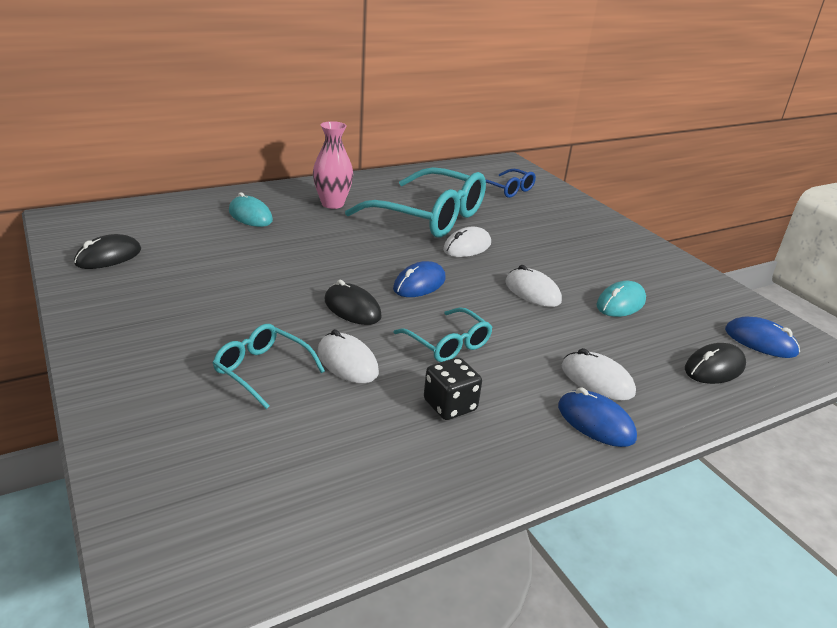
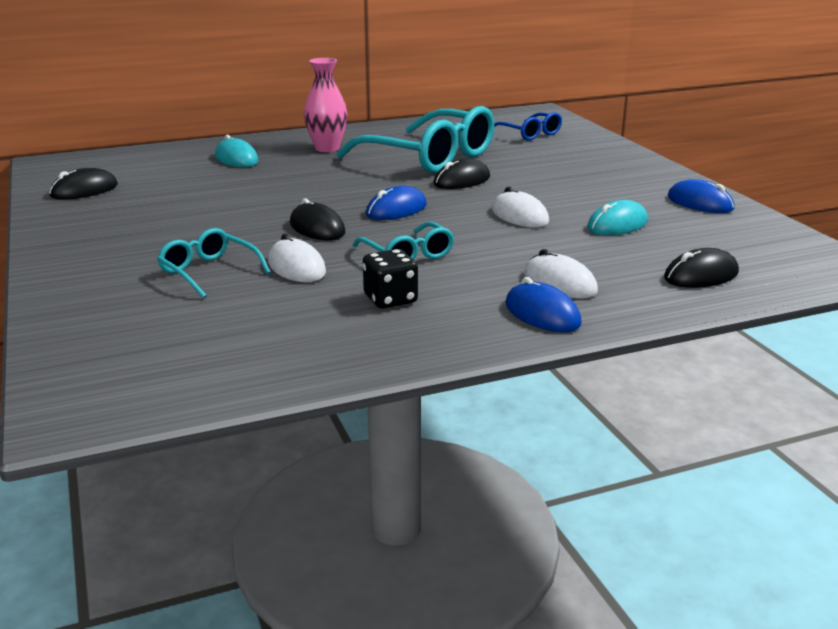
camera: 10 degrees right, 5 degrees down
white mouse [443,227,491,257] -> black mouse [434,159,490,189]
blue mouse [725,316,800,358] -> blue mouse moved to [668,179,734,213]

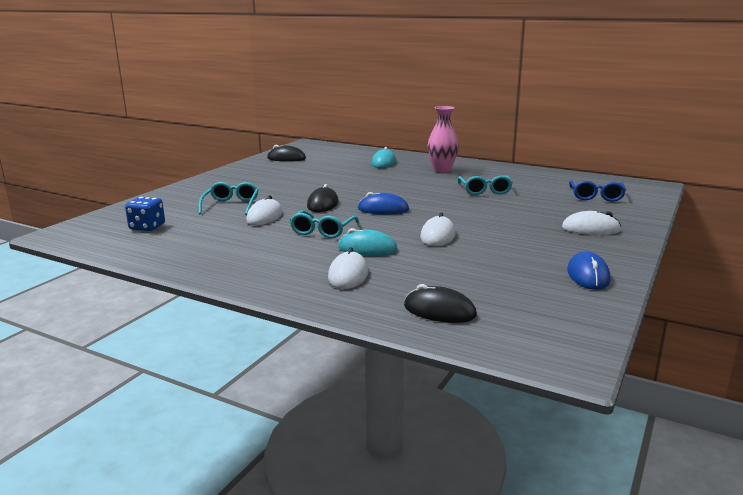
camera: 50 degrees right, 5 degrees down
turquoise glasses [337,106,494,173] -> turquoise glasses [458,175,513,195], size x0.50
black dice [363,249,418,309] -> none
black mouse [434,159,490,189] -> none
blue mouse [505,277,582,332] -> none
turquoise mouse [587,200,648,235] -> turquoise mouse moved to [338,228,398,256]
none -> blue dice [125,197,165,231]
none -> white mouse [562,211,621,235]

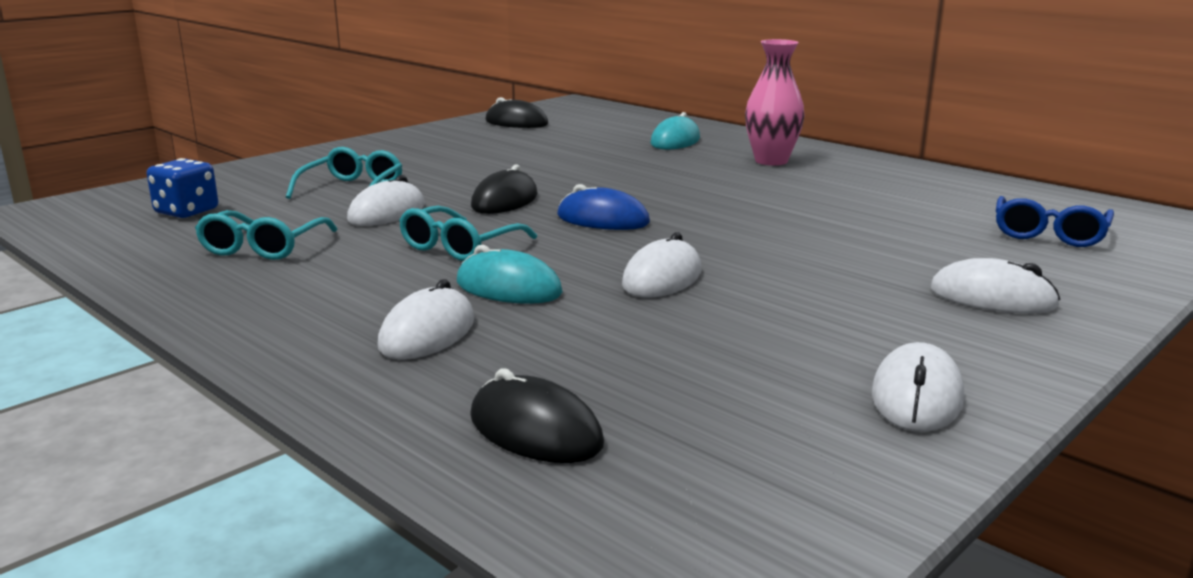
camera: 15 degrees right, 0 degrees up
turquoise glasses [458,175,513,195] -> turquoise glasses moved to [195,210,338,260]
blue mouse [567,251,610,290] -> white mouse [872,342,964,432]

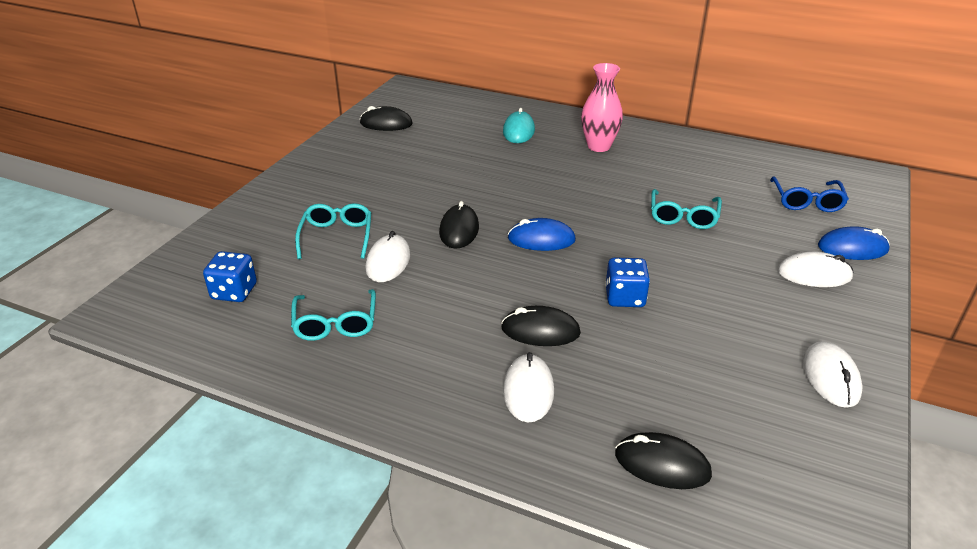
camera: 20 degrees left, 15 degrees up
turquoise glasses [399,206,537,261] -> turquoise glasses moved to [651,189,722,229]
turquoise mouse [457,245,563,304] -> black mouse [501,306,581,346]
white mouse [622,232,701,298] -> blue dice [605,257,650,307]
none -> blue mouse [818,226,889,260]

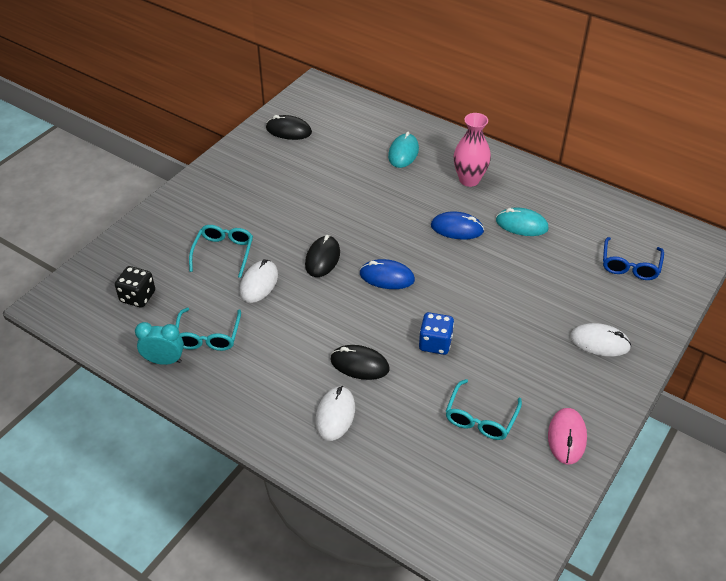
camera: 10 degrees right, 10 degrees up
blue dice [203,251,257,302] -> black dice [115,266,155,308]
black mouse [615,432,712,489] -> none
turquoise glasses [651,189,722,229] -> turquoise glasses moved to [445,379,522,440]
white mouse [803,341,863,408] -> pink mouse [548,408,587,464]
blue mouse [818,226,889,260] -> blue mouse moved to [431,211,484,239]
none -> turquoise clock [135,322,184,365]
none -> turquoise mouse [496,207,549,236]

